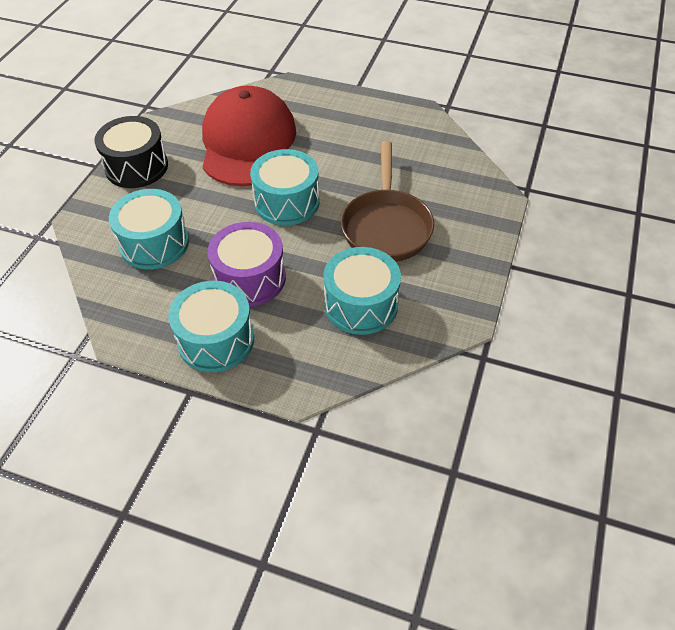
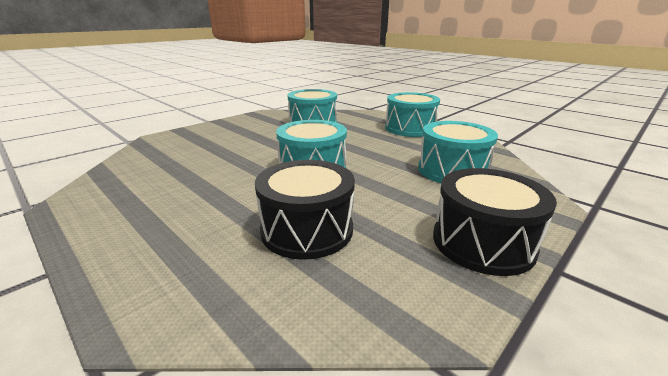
camera: 155 degrees left, 25 degrees down
red cap [202,86,296,186] -> black drum [255,160,355,260]
purple drum [207,222,286,307] -> none
brown pan [341,141,434,262] -> none

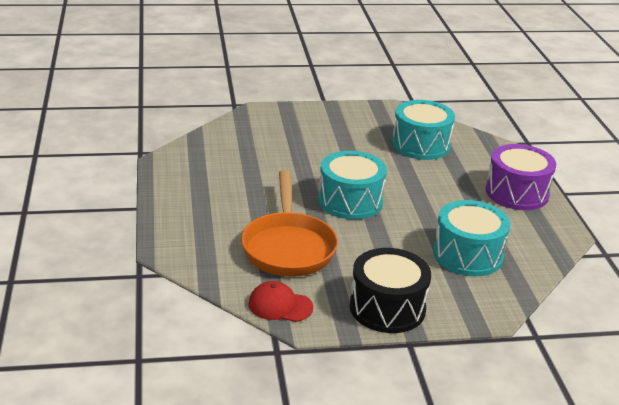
camera: 35 degrees right, 5 degrees up
black drum [255,160,355,260] -> orange pan [241,170,338,277]
turquoise drum [385,92,440,137] -> purple drum [486,144,556,210]
none -> red cap [248,281,314,322]

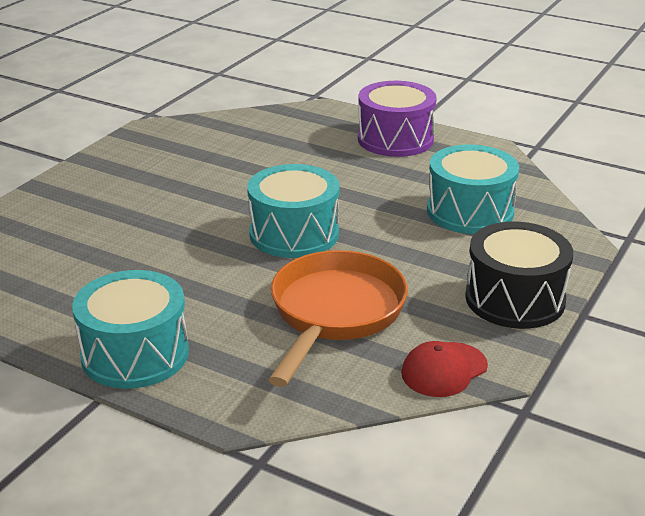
camera: 50 degrees left, 0 degrees up
orange pan [241,170,338,277] -> orange pan turned 105 degrees counterclockwise [268,250,408,387]
turquoise drum [392,100,455,160] -> turquoise drum moved to [72,270,189,389]

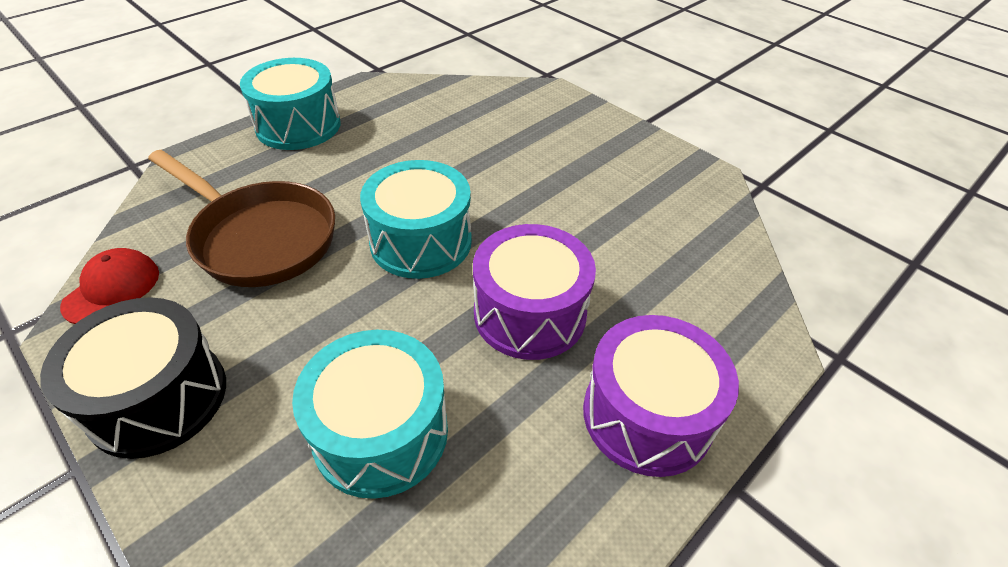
camera: 105 degrees right, 15 degrees up
orange pan [268,250,408,387] -> brown pan [148,150,335,287]
red cap [401,341,488,397] -> red cap turned 45 degrees clockwise [60,248,159,324]
none -> purple drum [473,224,596,360]

